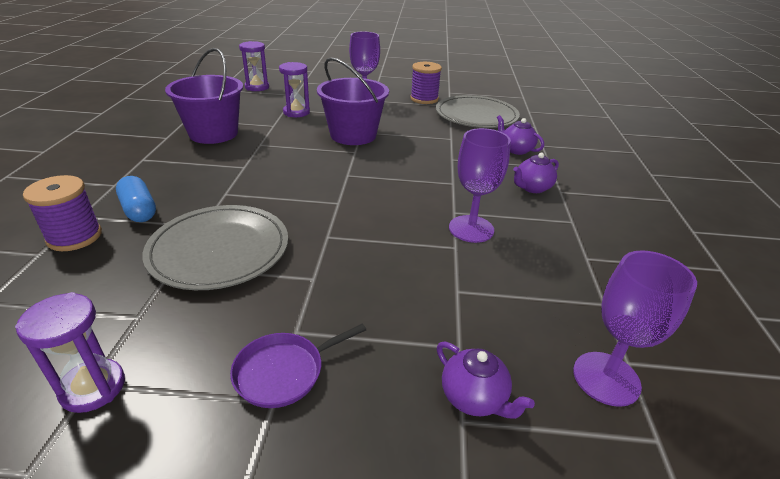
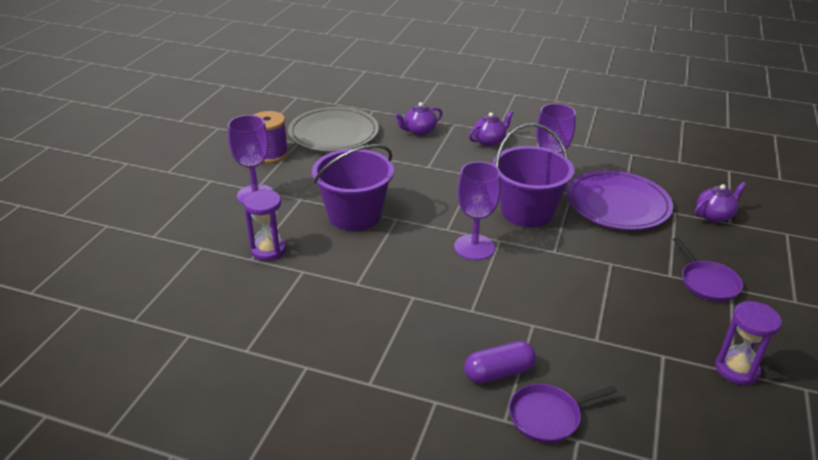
camera: 75 degrees left, 0 degrees up
purple spool [23,175,102,251] -> purple pan [509,384,617,443]
blue capsule [116,176,156,222] -> purple capsule [464,341,536,383]
grey plate [142,205,288,290] -> none
purple bucket [165,48,243,144] -> purple bucket moved to [493,123,574,227]
purple hourglass [239,41,269,91] -> none
purple teapot [513,153,559,193] -> purple teapot turned 105 degrees counterclockwise [469,111,514,146]
purple goblet [573,250,697,407] -> purple goblet moved to [454,162,501,260]
none -> purple plate [567,171,673,230]

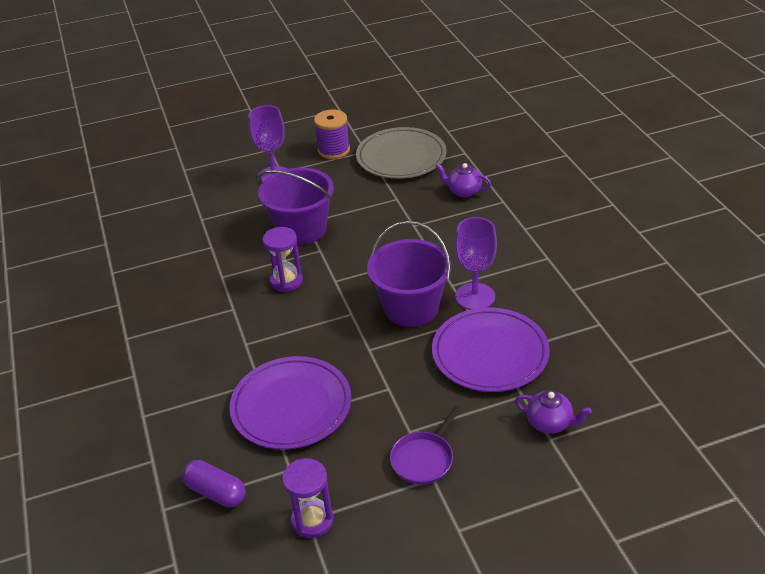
camera: 55 degrees right, 5 degrees up
purple hourglass [244,190,286,261] -> purple hourglass moved to [263,227,303,292]
purple goblet [454,162,501,260] -> none
purple capsule [464,341,536,383] -> purple capsule moved to [182,460,245,507]
purple teapot [469,111,514,146] -> none
purple pan [509,384,617,443] -> none
none -> purple plate [229,356,351,450]

